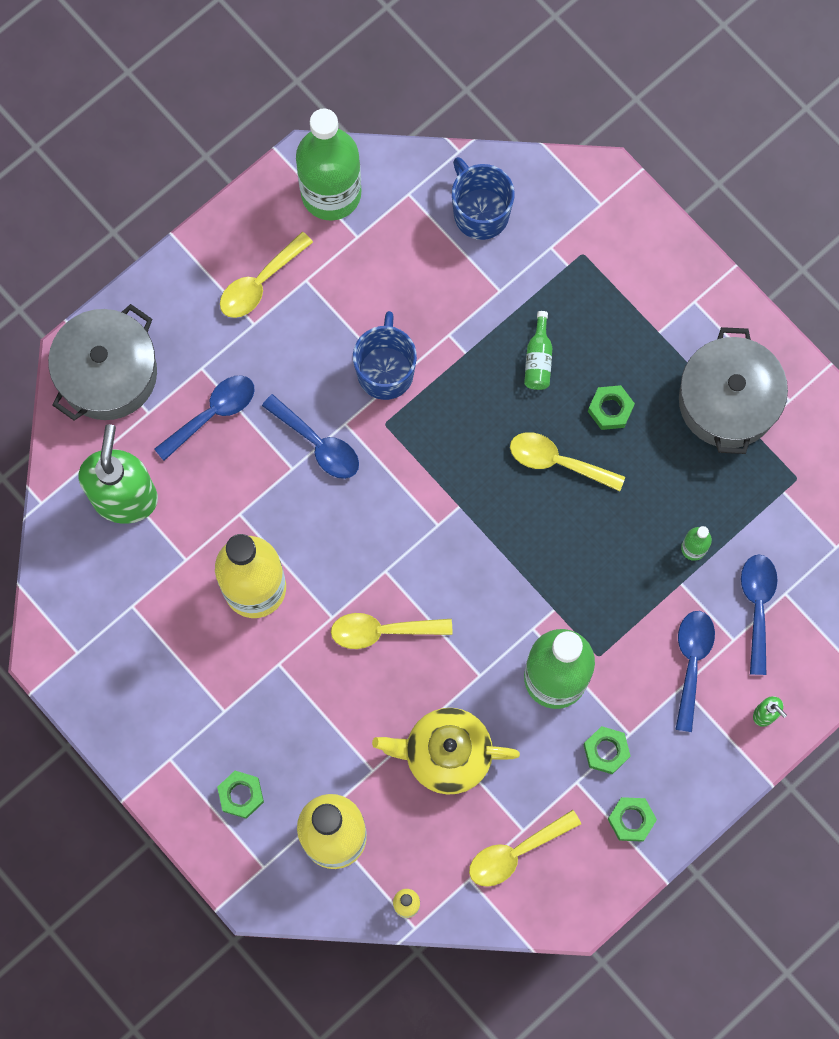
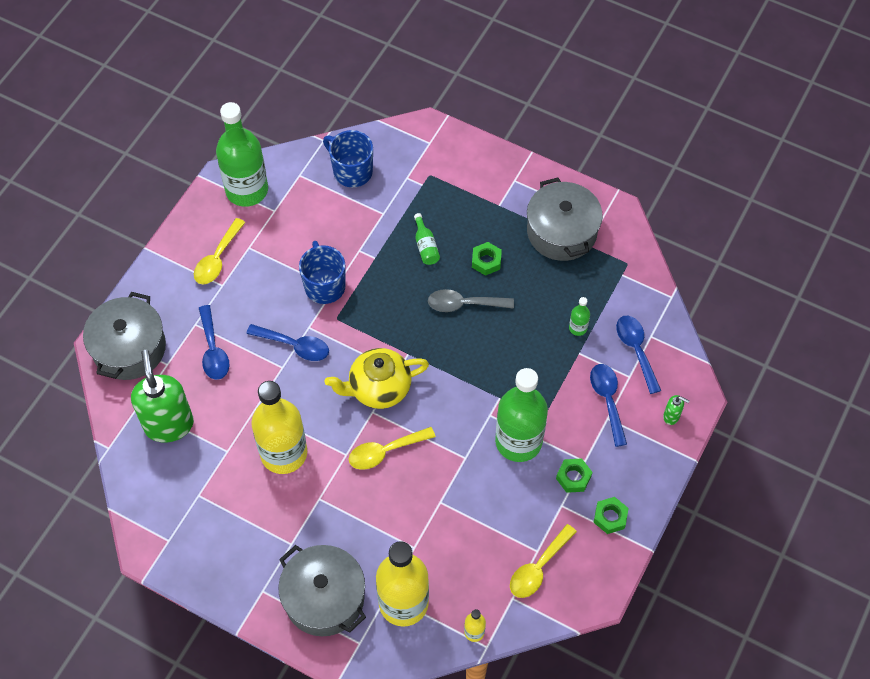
camera: 20 degrees left, 15 degrees down
blue spoon [154,375,254,461] -> blue spoon turned 135 degrees clockwise [199,305,230,380]
green nut [217,771,264,819] -> grey pot [278,545,366,636]
yellow teapot [372,708,520,795] -> yellow teapot moved to [325,348,429,409]
yellow spoon [510,432,625,491] -> grey spoon [428,289,514,312]

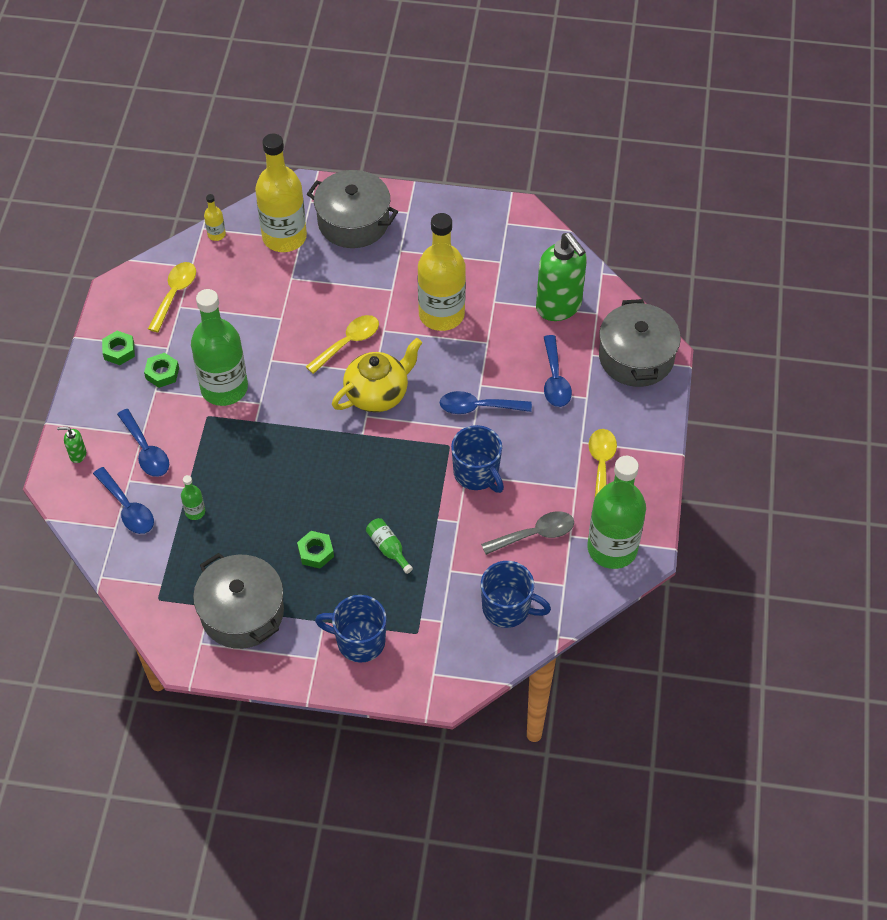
camera: 160 degrees right, 5 degrees down
blue spoon [199,305,230,380] -> blue spoon turned 150 degrees counterclockwise [544,335,572,407]
grey spoon [428,289,514,312] -> grey spoon moved to [481,511,574,555]
none -> blue mug [315,595,387,663]

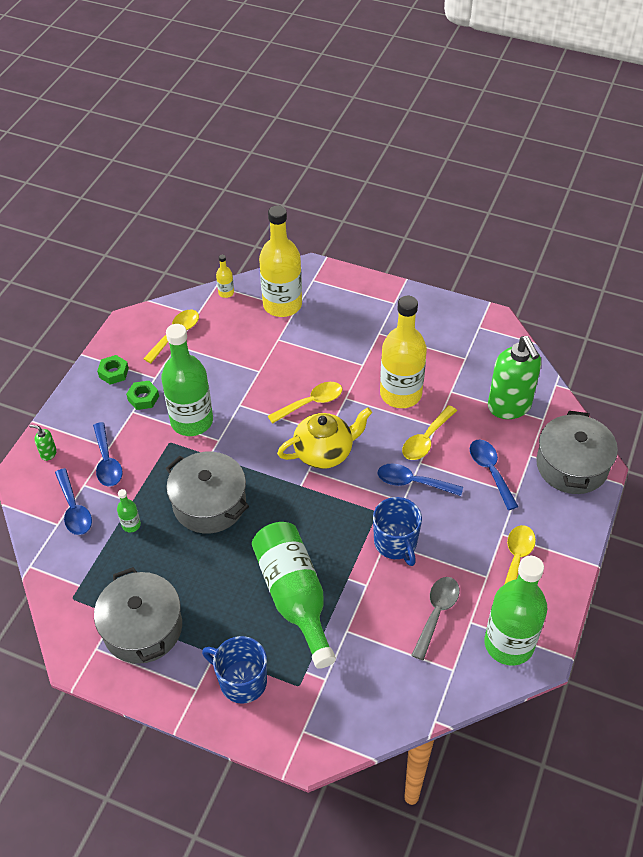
camera: 15 degrees right, 5 degrees down
green nut [297,531,334,568] -> none
grey pot [307,170,398,248] -> grey pot moved to [166,452,249,533]
green bottle [366,518,413,574] -> green bottle [252,522,336,669], size x2.45
grey spoon [481,511,574,555] -> grey spoon turned 60 degrees counterclockwise [411,577,459,660]
blue mug [481,561,551,628] -> none
blue spoon [544,335,572,407] -> blue spoon turned 150 degrees clockwise [470,439,519,510]
none -> yellow spoon [402,405,457,460]

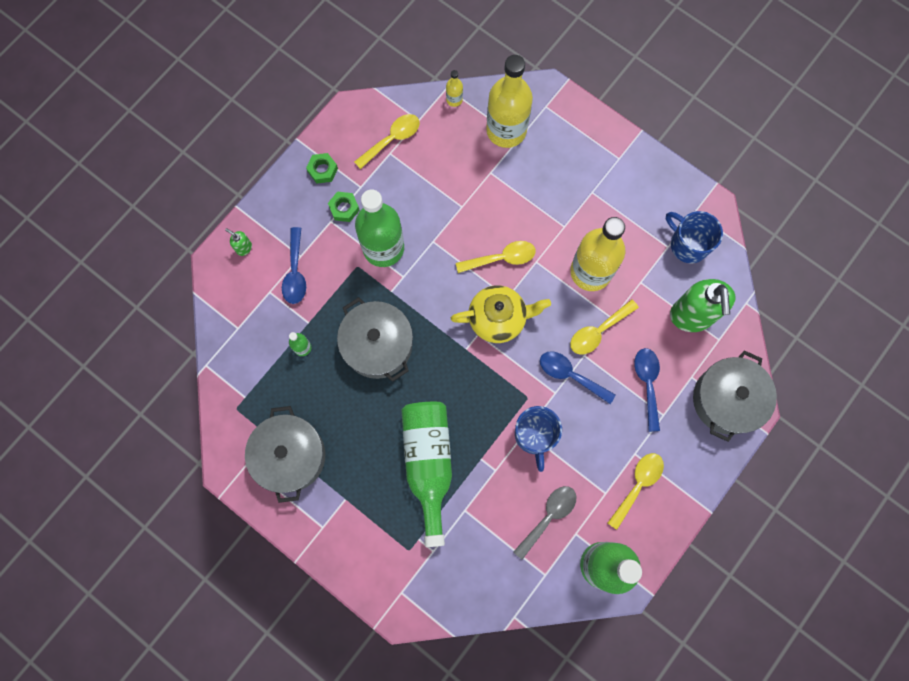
camera: 15 degrees right, 25 degrees up
blue spoon [55,468,92,535] -> none
blue mug [202,636,267,704] -> blue mug moved to [666,211,723,263]

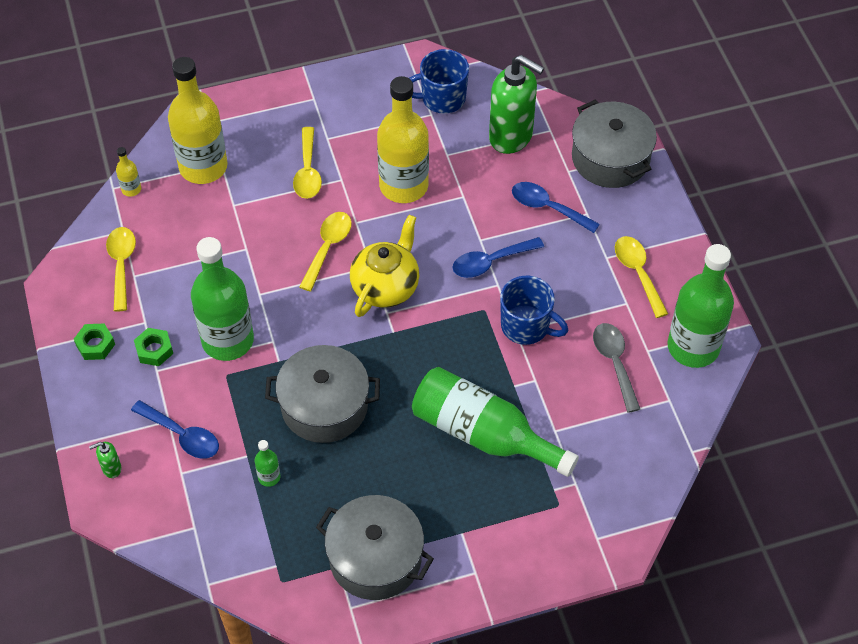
camera: 55 degrees left, 20 degrees down
yellow spoon [570,299,639,354] -> yellow spoon moved to [293,127,322,199]

